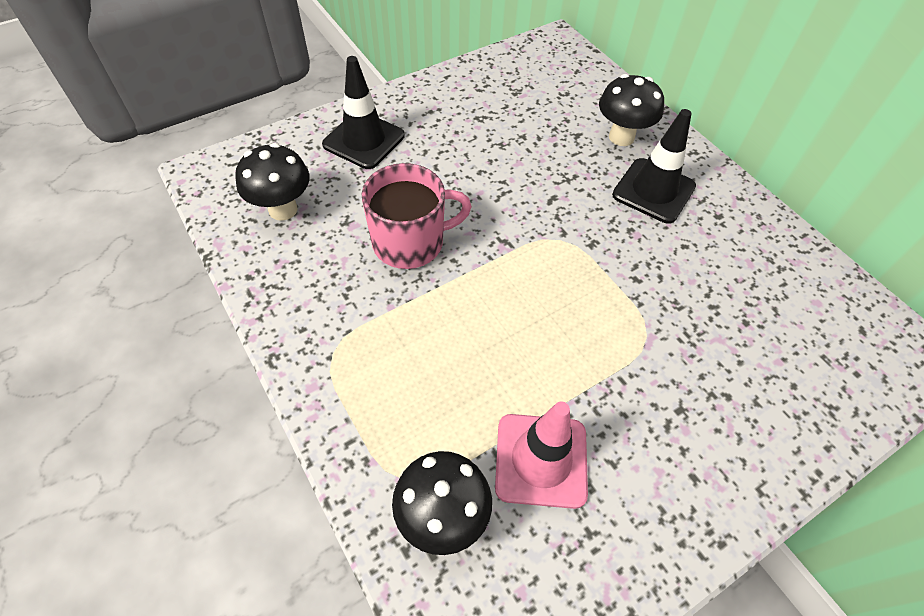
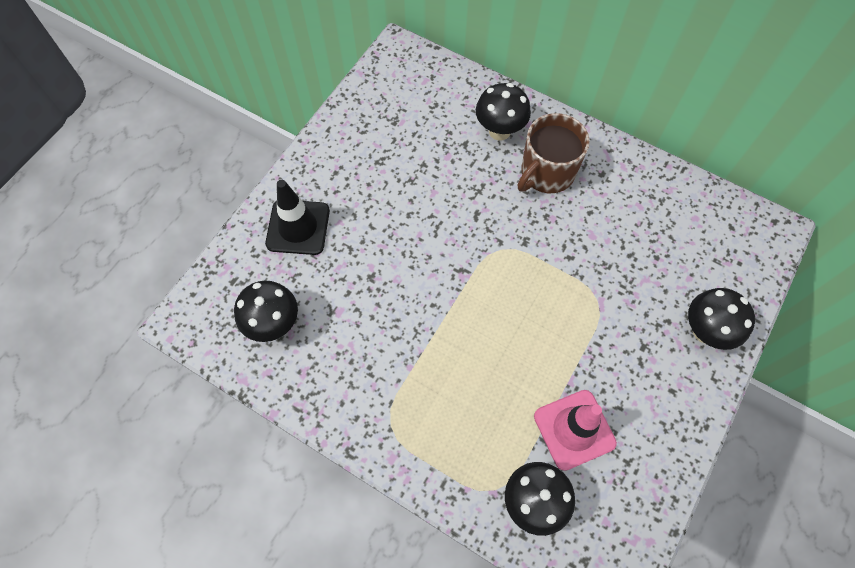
camera: 25 degrees left, 10 degrees up
pink mug [362,163,472,269] -> none
black traffic cone [612,109,696,224] -> brown mug [518,113,590,193]
none -> black mushroom [688,288,755,350]

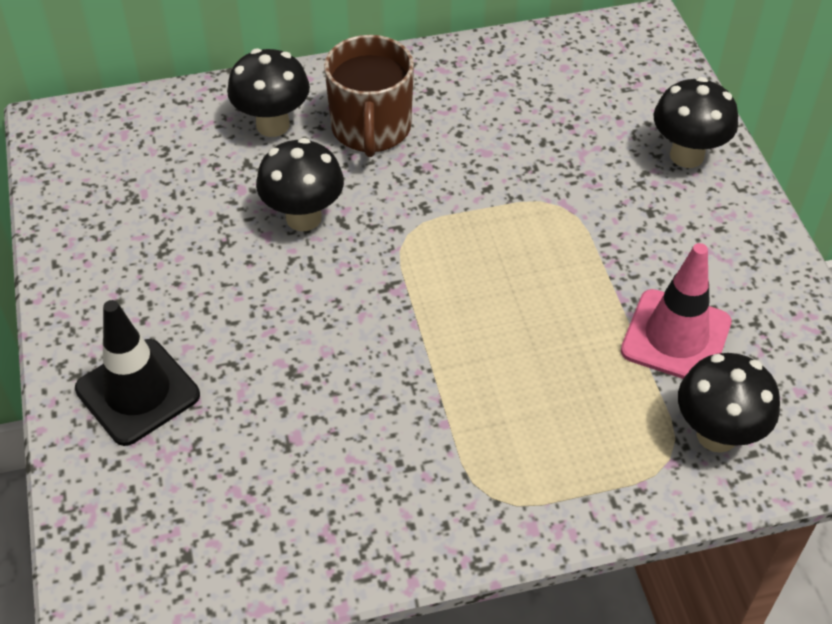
camera: 45 degrees left, 15 degrees down
black mushroom [234,281,298,342] -> black mushroom moved to [256,138,344,231]

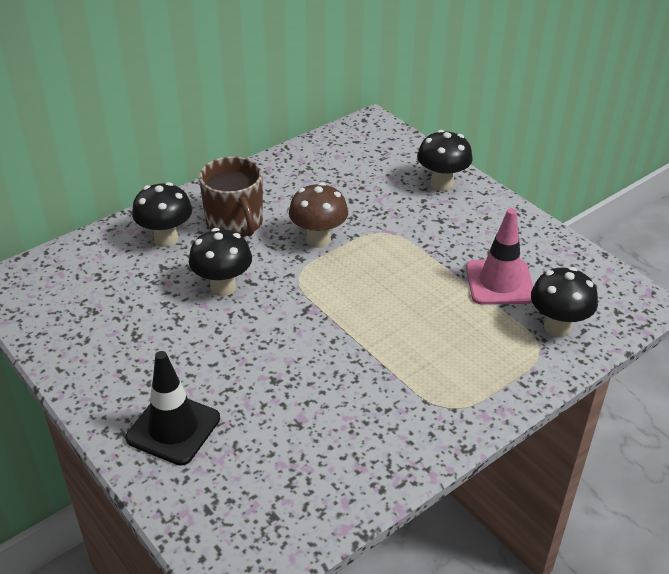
camera: 25 degrees left, 10 degrees down
none -> brown mushroom [289,183,348,248]

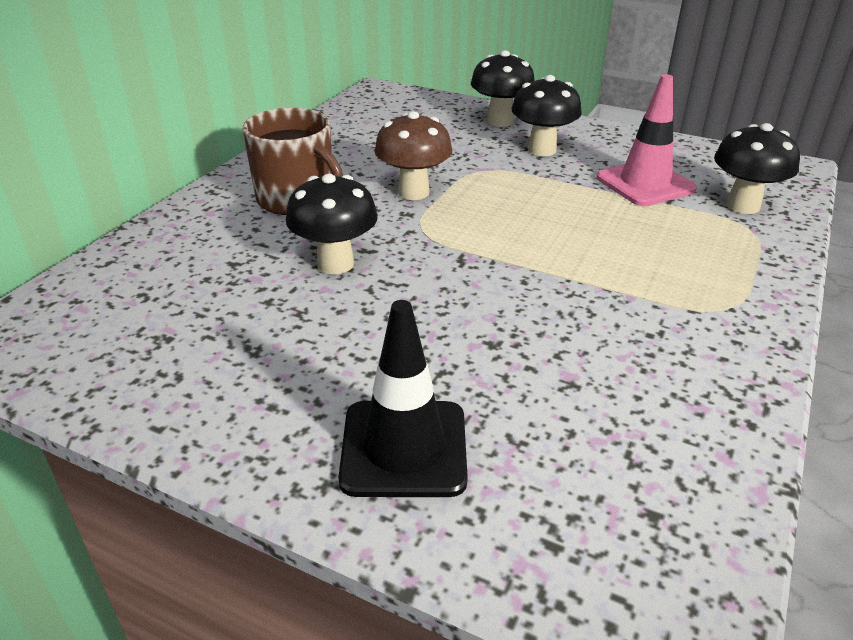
camera: 25 degrees left, 5 degrees down
black mushroom [132,182,192,247] -> black mushroom moved to [511,75,582,156]

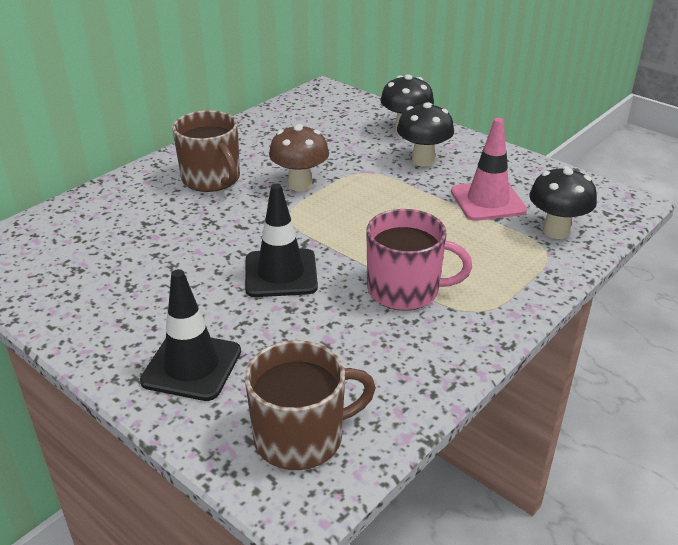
camera: 15 degrees right, 0 degrees up
black mushroom [286,174,378,274] -> none
none -> black traffic cone [245,183,318,297]
none -> brown mug [245,340,376,470]
none -> pink mug [366,209,472,311]

